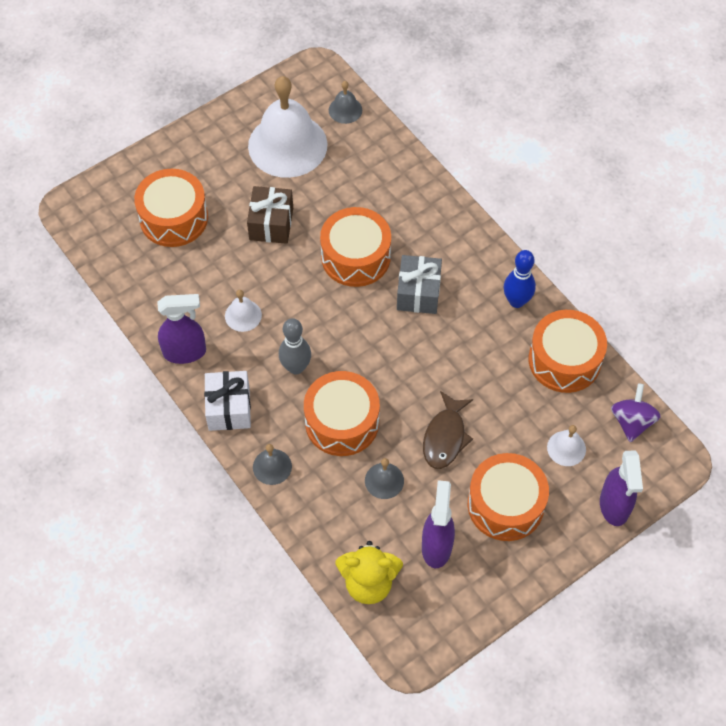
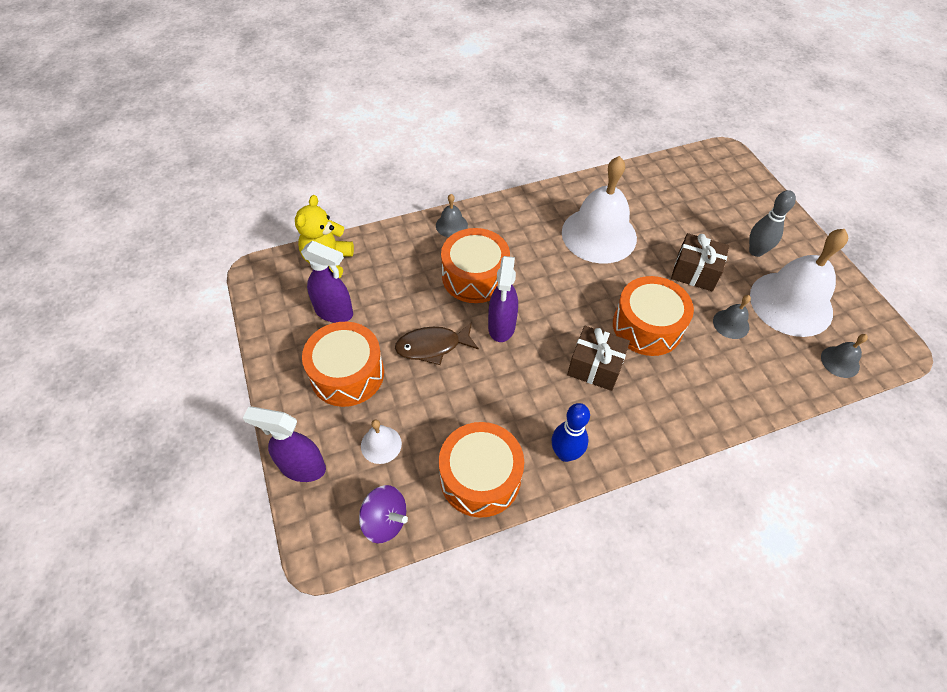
camera: 105 degrees right, 5 degrees down
orange drum [134,169,208,247] -> none
purple spray bottle [157,294,206,364] -> purple spray bottle moved to [488,256,518,342]
white gift [204,371,251,431] -> none
white bell [225,290,262,332] -> white bell [562,156,637,264], size x2.31
grey bowling pin [279,318,311,375] -> grey bowling pin moved to [749,190,796,257]
grey bell [365,458,404,499] -> grey bell moved to [713,295,751,339]
grey gift [397,255,442,314] -> brown gift [567,326,630,391]
brown fish [423,391,473,469] -> brown fish turned 45 degrees counterclockwise [395,322,479,365]

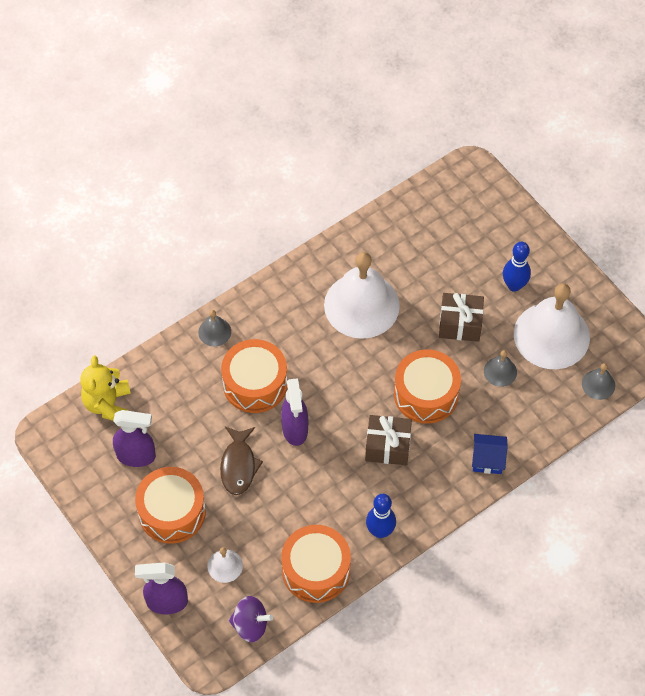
camera: 15 degrees left, 5 degrees up
brown fish [395,322,479,365] -> brown fish turned 60 degrees counterclockwise [220,427,263,495]
grey bowling pin [749,190,796,257] -> blue bowling pin [503,242,531,292]
none -> blue house [472,434,508,474]

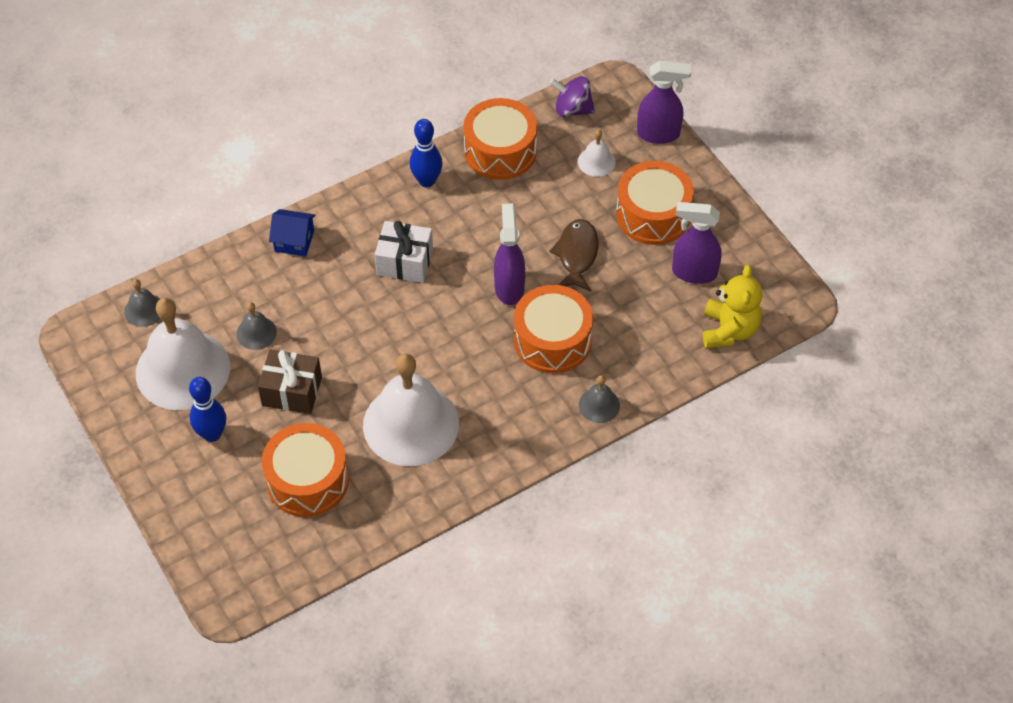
camera: 175 degrees left, 5 degrees down
brown gift [365,415,412,465] -> white gift [375,221,433,283]
orange drum [394,349,461,424] -> orange drum moved to [262,423,349,517]

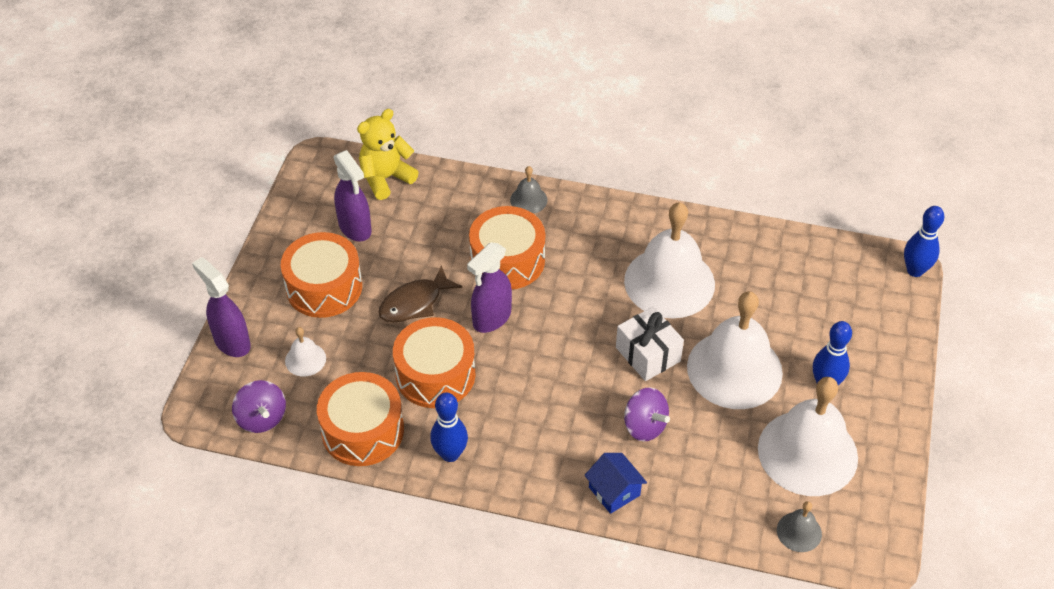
camera: 135 degrees left, 5 degrees down
grey bell [236,302,277,350] -> none
brown gift [258,349,322,414] -> white bell [687,291,783,409]
orange drum [262,423,349,517] -> orange drum moved to [393,317,476,408]
white gift [375,221,433,283] -> white gift moved to [616,307,684,381]
none -> purple spinning top [624,387,670,442]
none -> blue bowling pin [904,206,944,277]

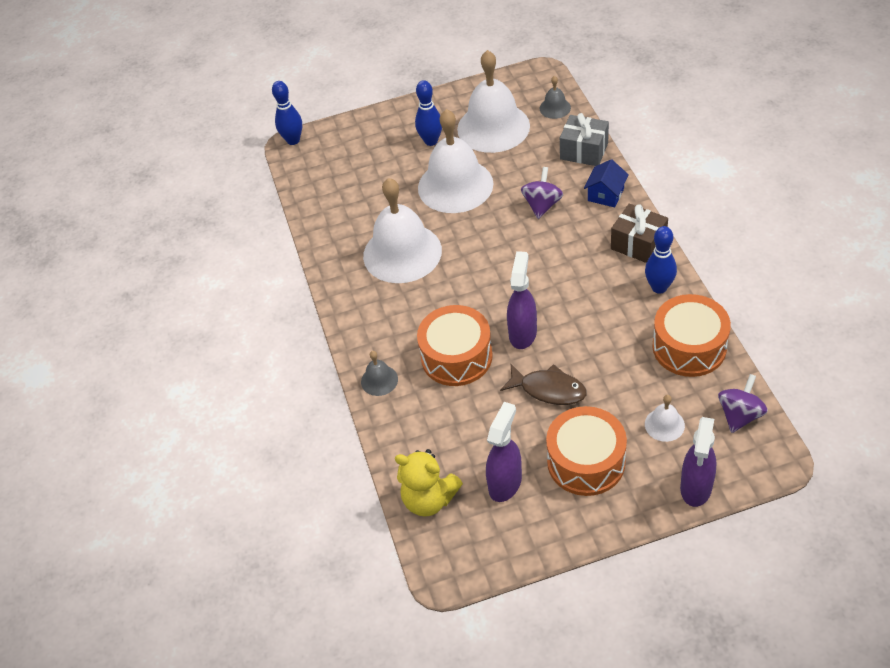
camera: 115 degrees left, 0 degrees up
orange drum [393,317,476,408] -> none
purple spray bottle [467,242,512,333] -> purple spray bottle turned 90 degrees counterclockwise [507,251,537,349]
white gift [616,307,684,381] -> none
none -> grey gift [560,113,609,166]
none -> brown gift [611,204,668,263]

